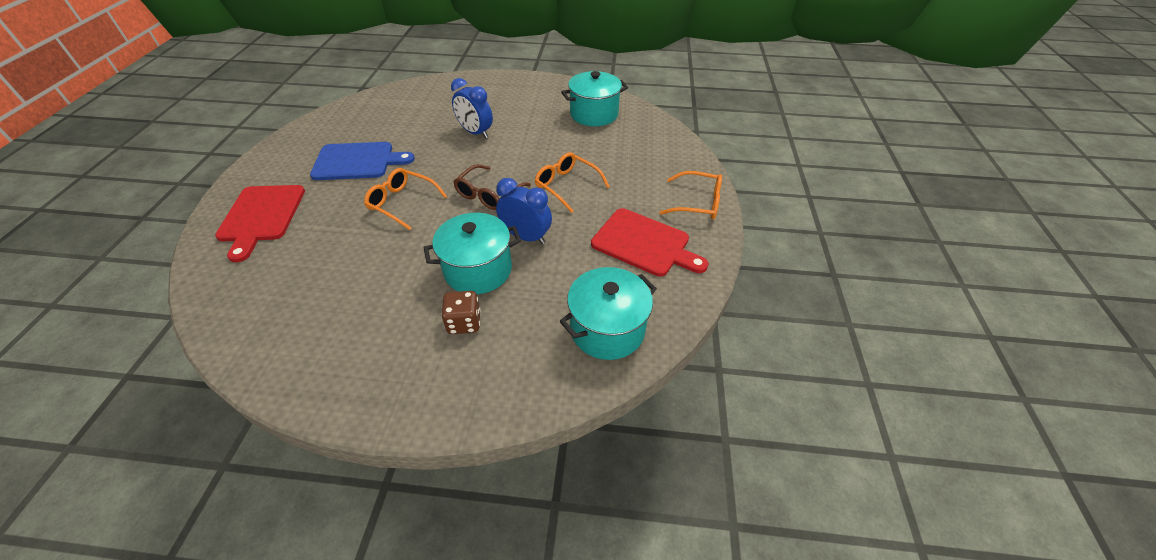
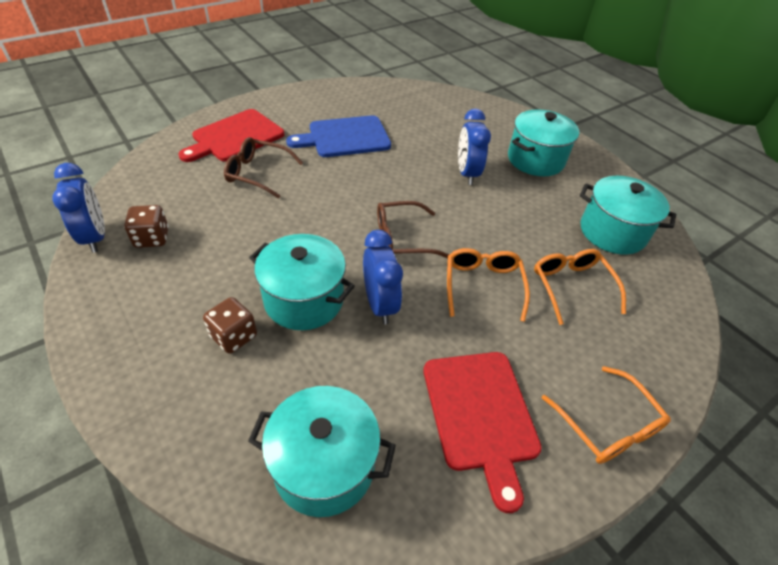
camera: 45 degrees right, 0 degrees up
blue cutting board [310,142,415,180] -> blue cutting board turned 120 degrees clockwise [286,115,391,157]
orange glasses [364,168,447,230] -> orange glasses moved to [534,249,626,325]
none -> blue clock [52,163,105,253]
none -> brown dice [124,205,169,248]
none -> brown glasses [224,137,303,199]
none -> turquoise pot [508,109,579,176]

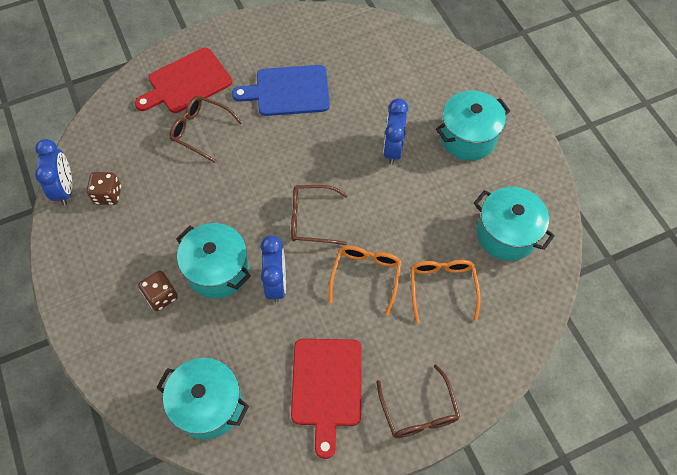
camera: 15 degrees right, 15 degrees up
orange glasses [541,366,671,464] -> brown glasses [377,364,460,438]

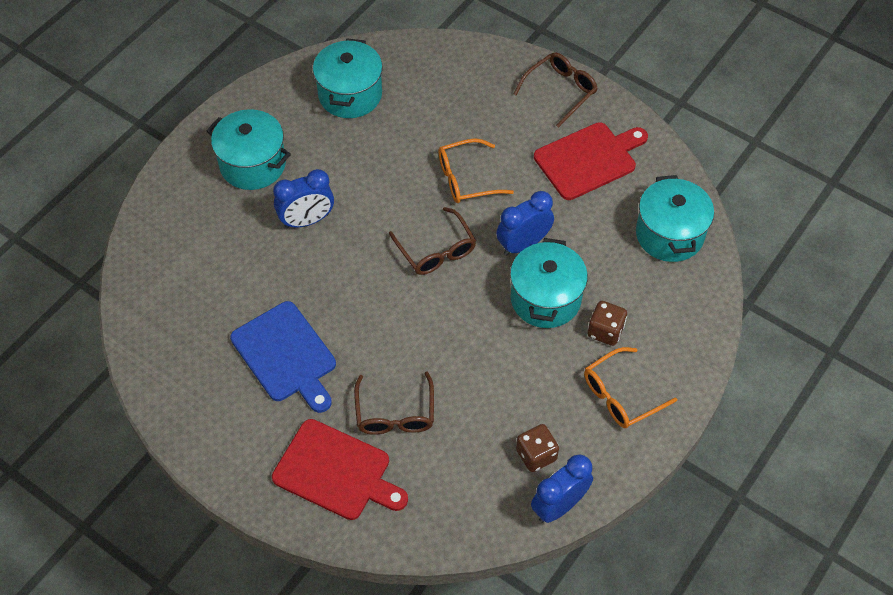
camera: 120 degrees left, 5 degrees down
orange glasses [411,260,481,323] -> orange glasses moved to [584,347,677,428]

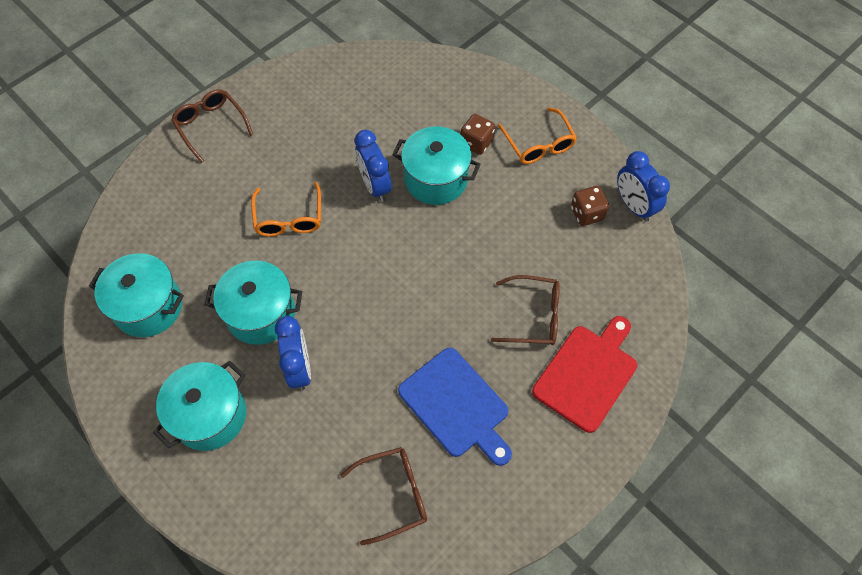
camera: 80 degrees left, 5 degrees up
blue cutting board [230,301,336,413] -> blue cutting board turned 75 degrees clockwise [398,348,512,466]
brown glasses [389,207,476,275] -> brown glasses moved to [340,447,427,545]
red cutting board [534,122,648,200] -> none
turquoise pot [636,175,714,262] -> turquoise pot moved to [205,261,302,345]

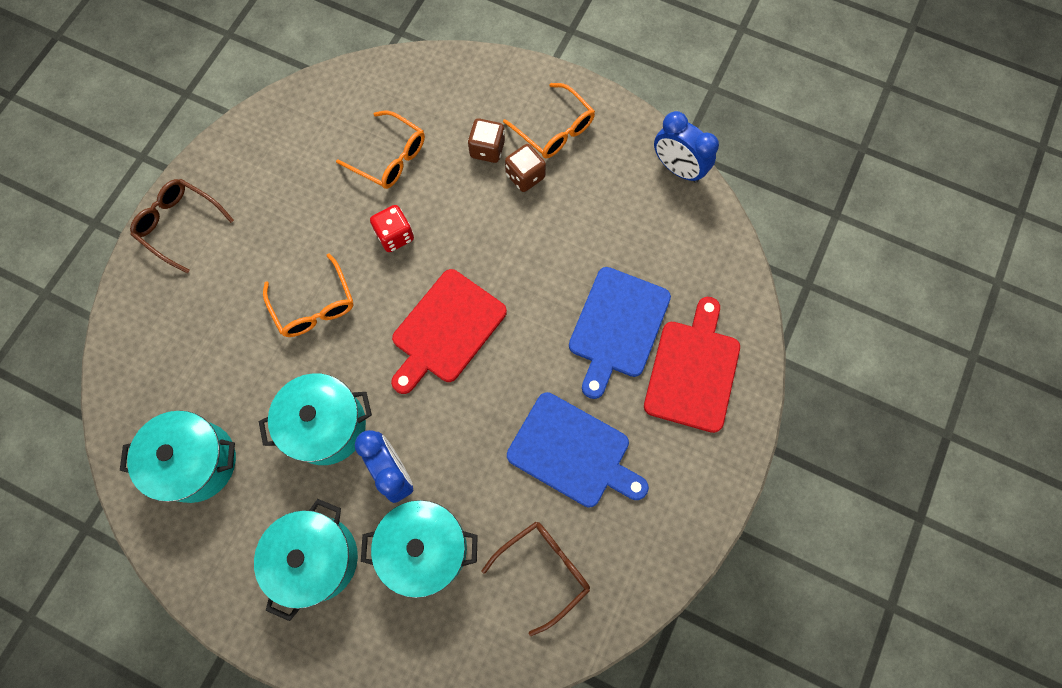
camera: 20 degrees left, 10 degrees up
blue clock [355,130,391,202] -> red dice [370,205,414,252]
turquoise pot [392,126,481,205] -> turquoise pot moved to [361,500,478,598]
brown glasses [491,275,560,345] -> blue cutting board [569,267,671,399]
brown dice [571,186,609,226] -> brown dice moved to [505,144,546,192]
none -> orange glasses [336,110,425,189]
none -> red cutting board [391,269,507,394]

